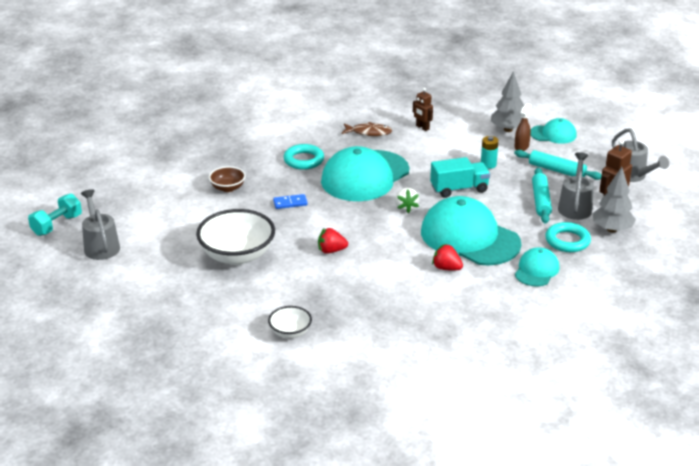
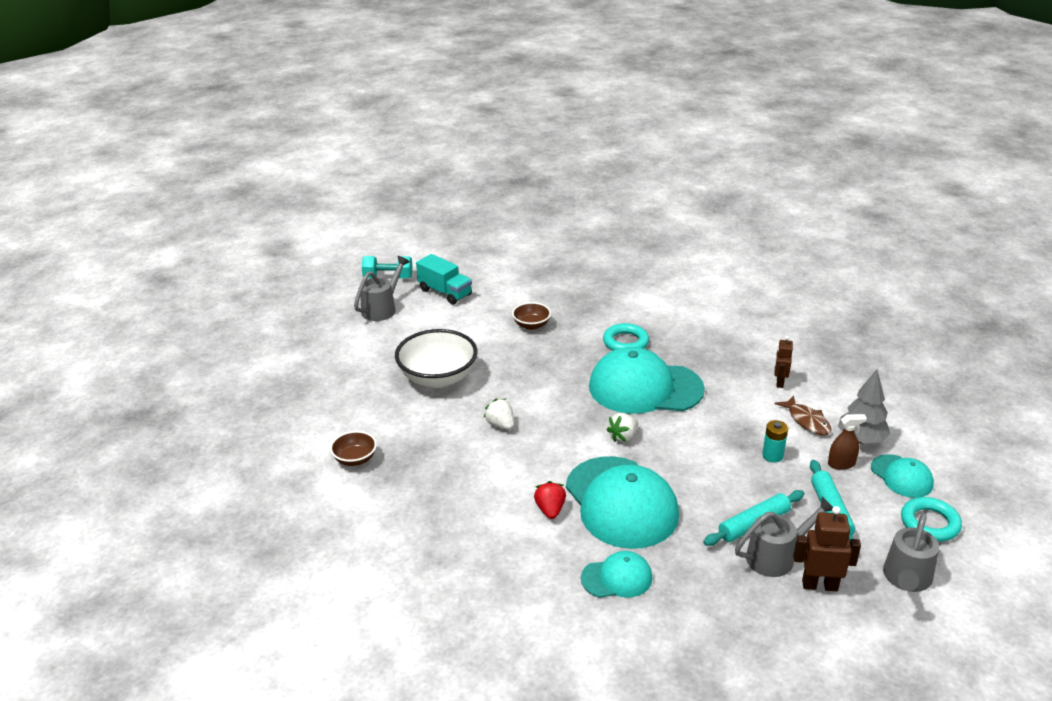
camera: 55 degrees right, 0 degrees up
white bowl [268,306,312,338] -> brown bowl [330,431,377,466]
blue domino [273,194,308,209] -> none
red strawberry [318,228,348,254] -> white strawberry [484,399,514,430]
brown fish [342,122,392,136] -> brown fish moved to [775,395,831,435]
turquoise cap [421,196,521,265] -> turquoise cap turned 150 degrees clockwise [566,456,679,549]
turquoise truck [430,157,490,198] -> turquoise truck moved to [416,254,472,305]
turquoise ring [545,222,591,252] -> turquoise ring moved to [901,497,962,542]
grey tree [592,167,636,233] -> none

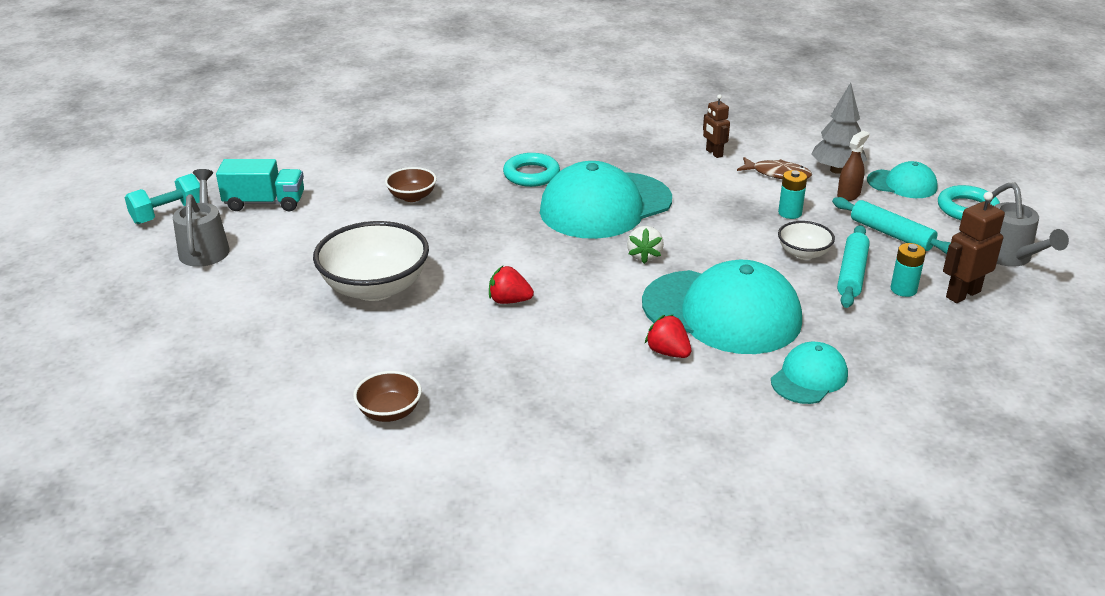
camera: 40 degrees left, 0 degrees up
white strawberry [484,399,514,430] -> red strawberry [489,266,534,304]
grey watering can [735,497,833,577] -> turquoise battery [891,243,926,297]
none -> white bowl [778,221,835,260]

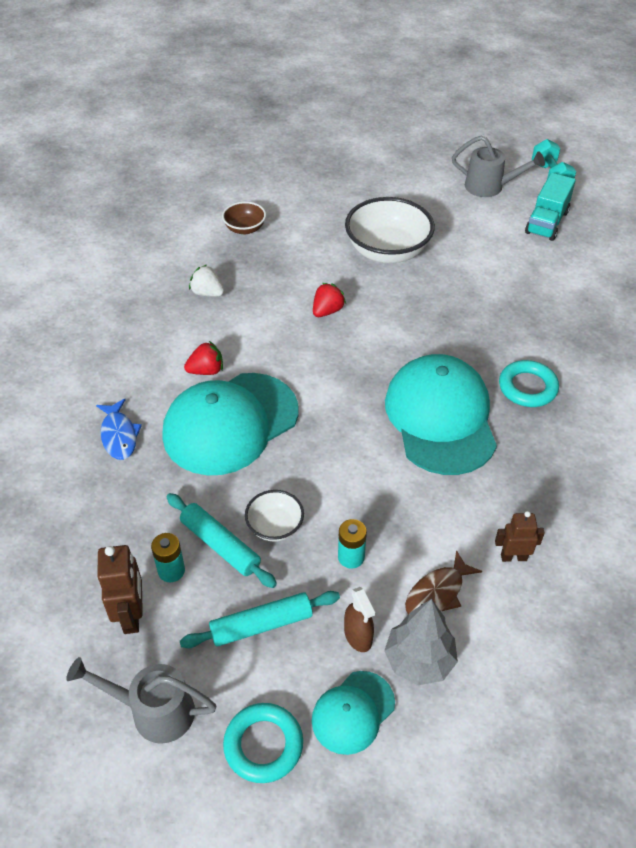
camera: 115 degrees right, 15 degrees up
brown bowl [385,167,437,202] -> none
white strawberry [627,226,664,264] -> white strawberry moved to [189,265,224,297]
turquoise cap [771,342,848,404] -> blue fish [96,398,142,460]

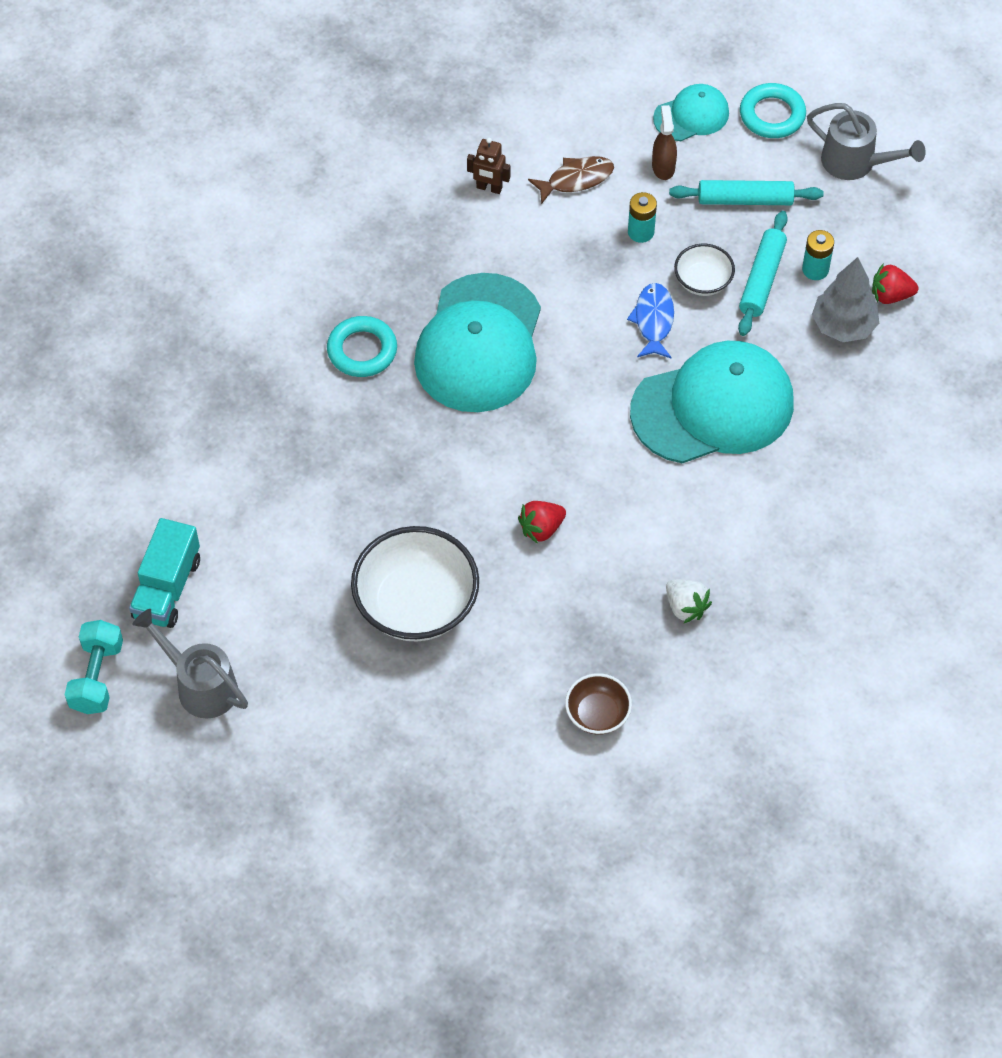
camera: 160 degrees left, 10 degrees up
blue fish [96,398,142,460] -> blue fish moved to [627,283,674,359]
brown robot [97,545,143,634] -> none
turquoise rolling pin [167,493,277,588] -> turquoise rolling pin turned 45 degrees clockwise [738,211,788,336]
red strawberry [184,341,223,375] -> red strawberry moved to [872,263,918,304]
grey tree [384,599,458,685] -> grey tree moved to [812,257,879,342]
turquoise truck [525,173,576,241] -> turquoise truck turned 150 degrees clockwise [129,518,200,628]

